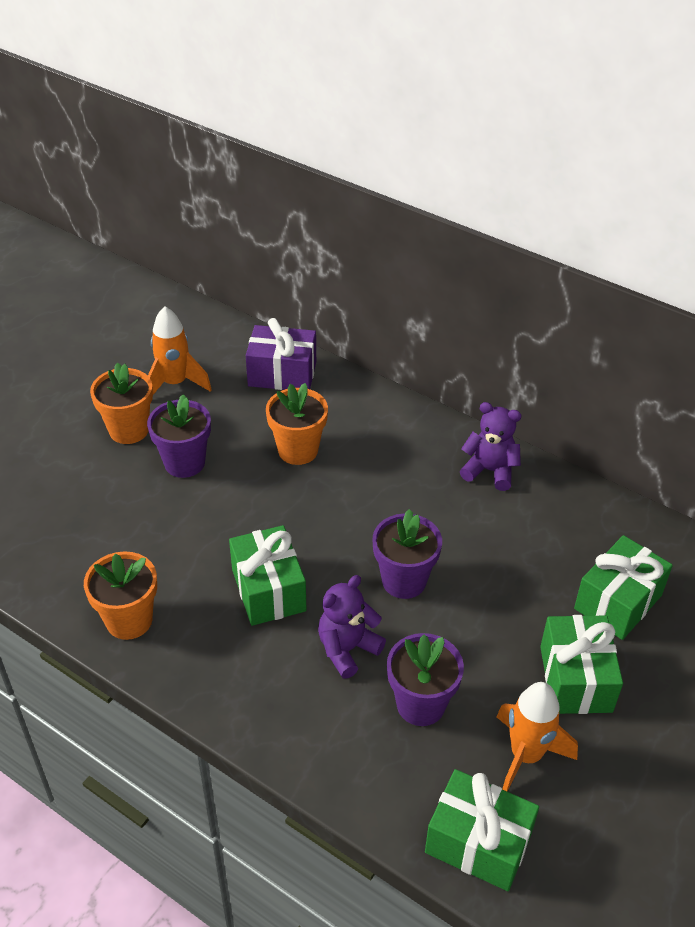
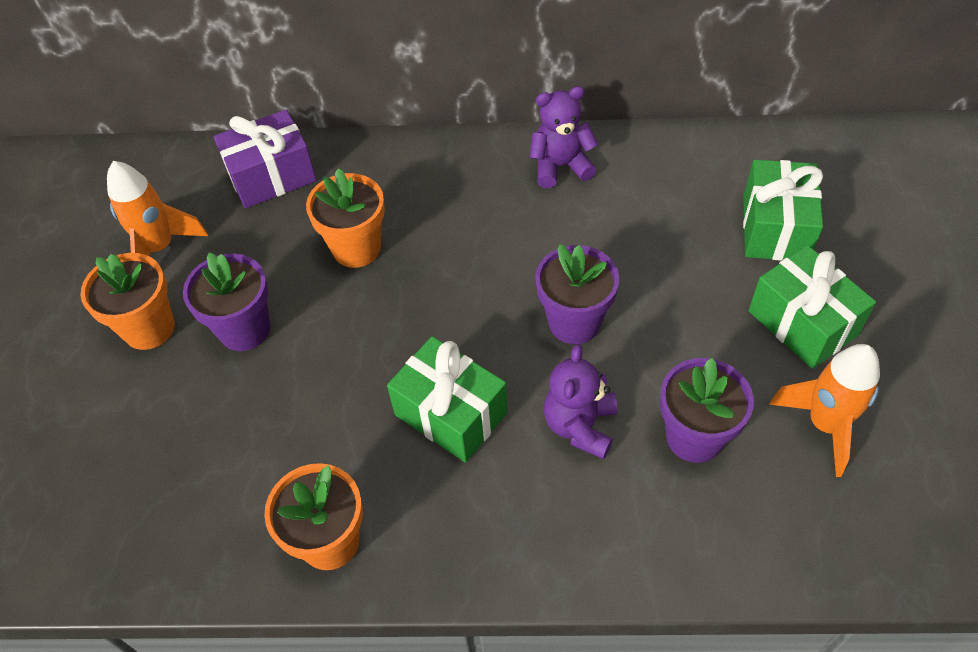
camera: 30 degrees left, 10 degrees up
green gift [425,769,539,891] -> none

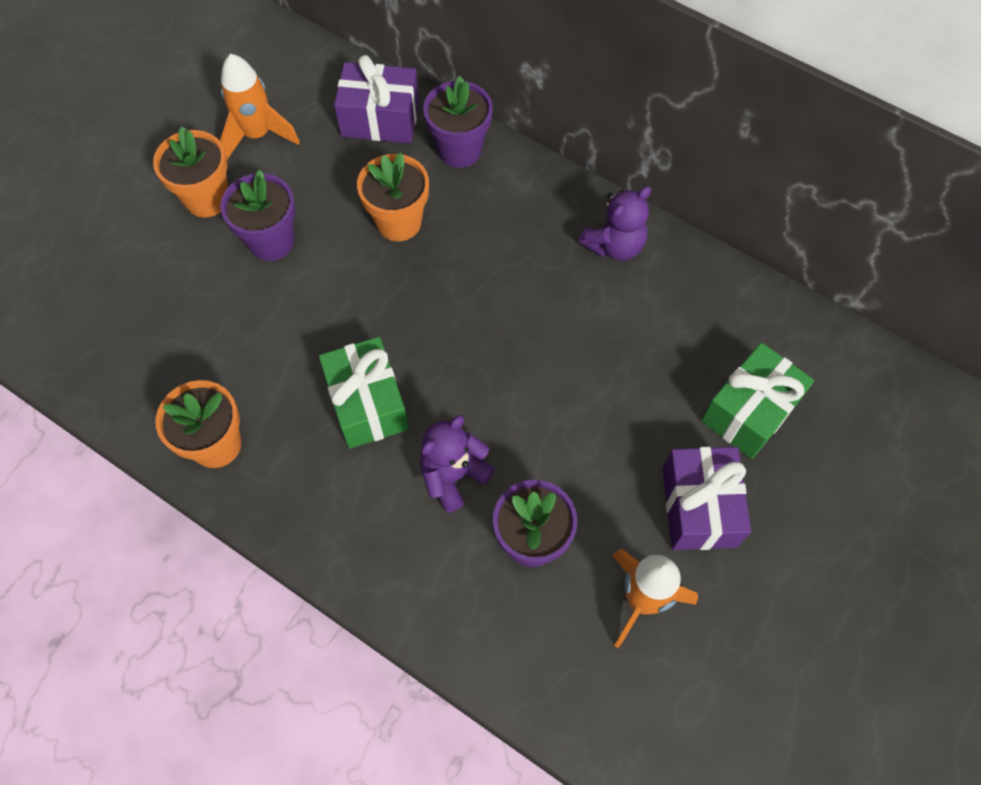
camera: 30 degrees right, 10 degrees up
purple teddy bear [529,86,598,188] -> purple teddy bear turned 120 degrees clockwise [578,186,651,261]
purple flower pot [535,244,619,344] -> purple flower pot moved to [423,76,493,168]
green gift [749,245,876,369] -> purple gift [662,447,751,550]

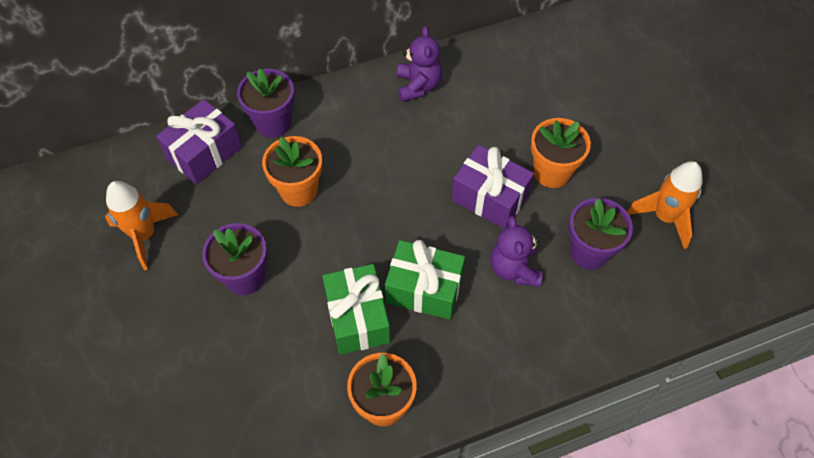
camera: 55 degrees left, 5 degrees down
orange flower pot [153,126,228,217] -> orange flower pot moved to [531,118,591,188]
purple gift [662,447,751,550] -> purple gift moved to [452,145,534,228]
green gift [701,343,814,459] -> green gift moved to [322,264,390,355]

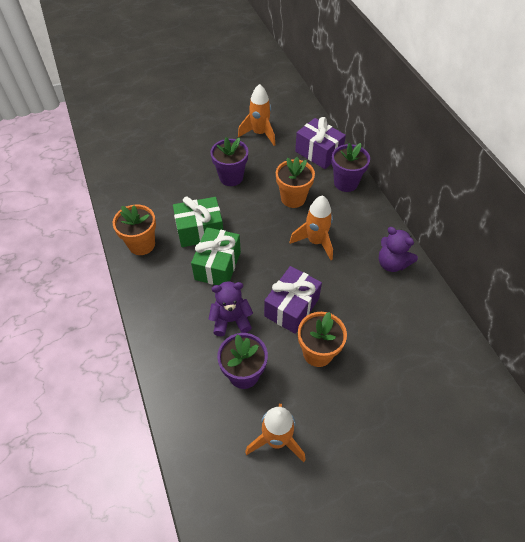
camera: 90 degrees right, 5 degrees down
purple teddy bear [397,26,442,102] -> purple teddy bear turned 45 degrees clockwise [378,227,418,272]
none -> orange rocket [289,196,333,260]

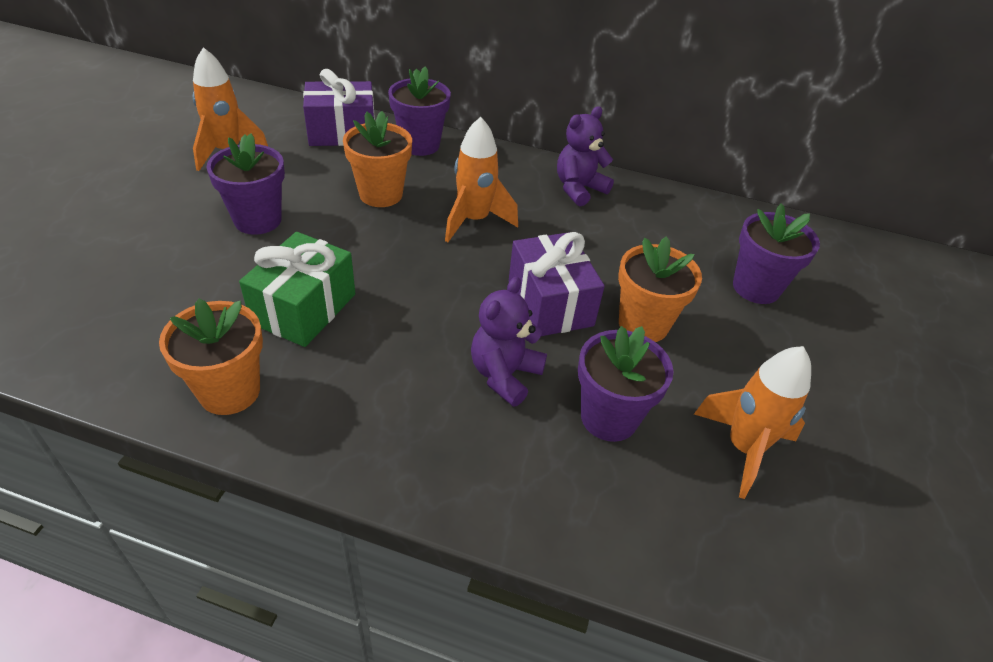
camera: 55 degrees left, 10 degrees down
green gift [191,227,241,285] -> none
purple teddy bear [378,227,418,272] -> purple teddy bear turned 150 degrees clockwise [557,106,614,206]
none -> purple flower pot [733,203,820,304]

